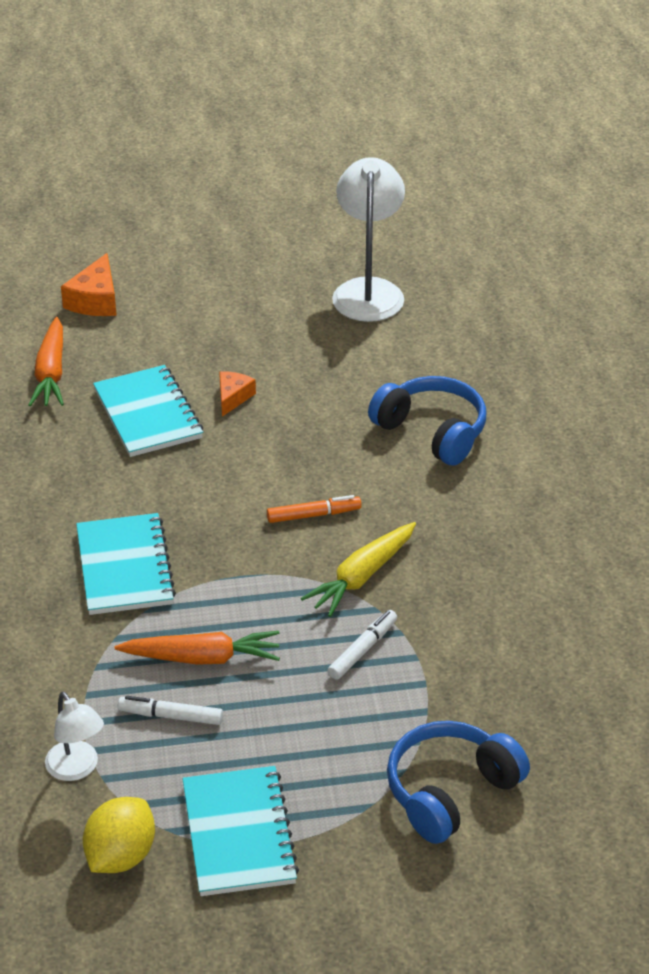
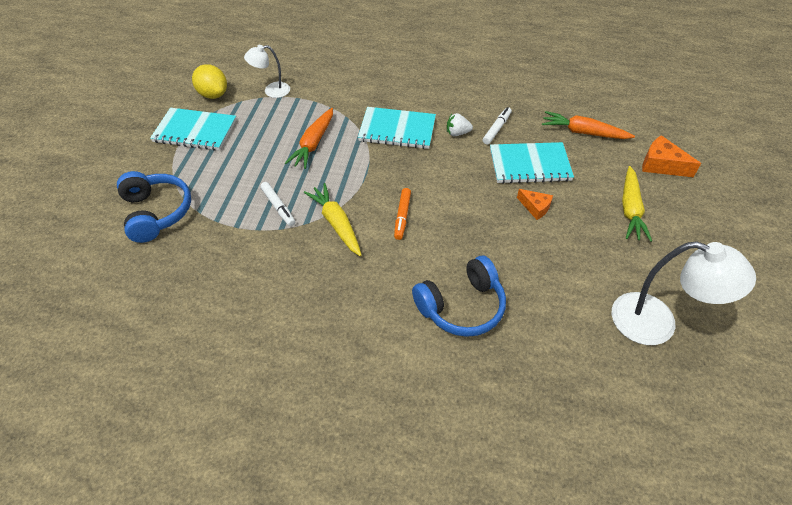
camera: 110 degrees right, 10 degrees up
white marker [118,696,223,725] -> white marker moved to [483,107,512,145]
none -> white strawberry [447,113,473,136]
none -> yellow carrot [622,166,652,242]

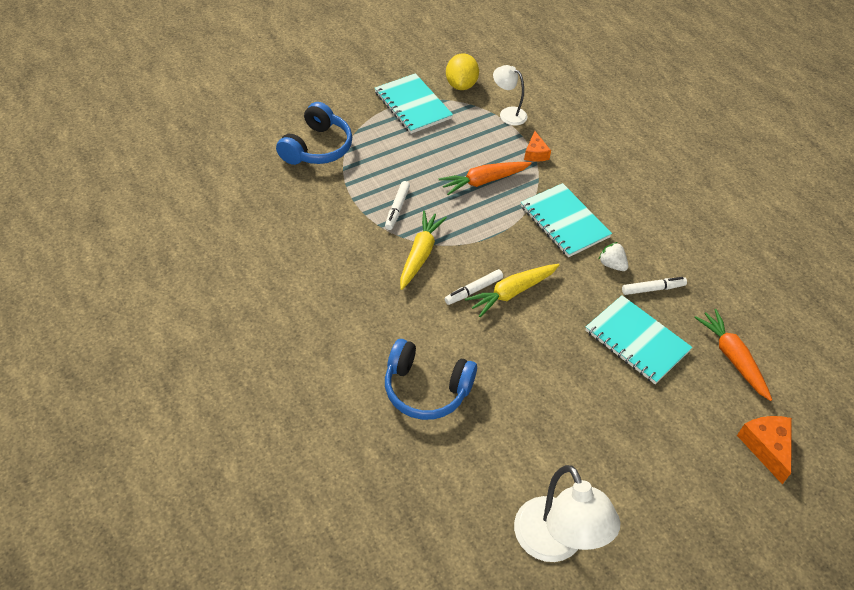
camera: 45 degrees right, 0 degrees up
orange marker [394,188,411,240] -> white marker [444,269,503,305]
orange cheese [517,189,553,220] -> orange cheese moved to [524,131,551,162]
yellow carrot [622,166,652,242] -> yellow carrot moved to [465,264,559,317]

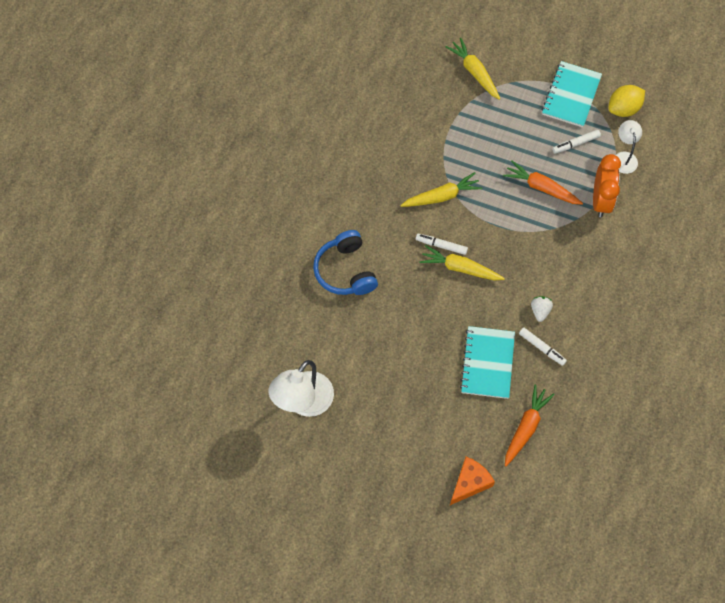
camera: 55 degrees right, 15 degrees up
blue headphones [276,102,352,165] -> yellow carrot [446,38,500,100]
white marker [385,181,410,230] -> white marker moved to [552,130,601,153]
turquoise notebook [521,183,612,257] -> none
orange cheese [524,131,551,162] -> orange clock [593,154,621,217]

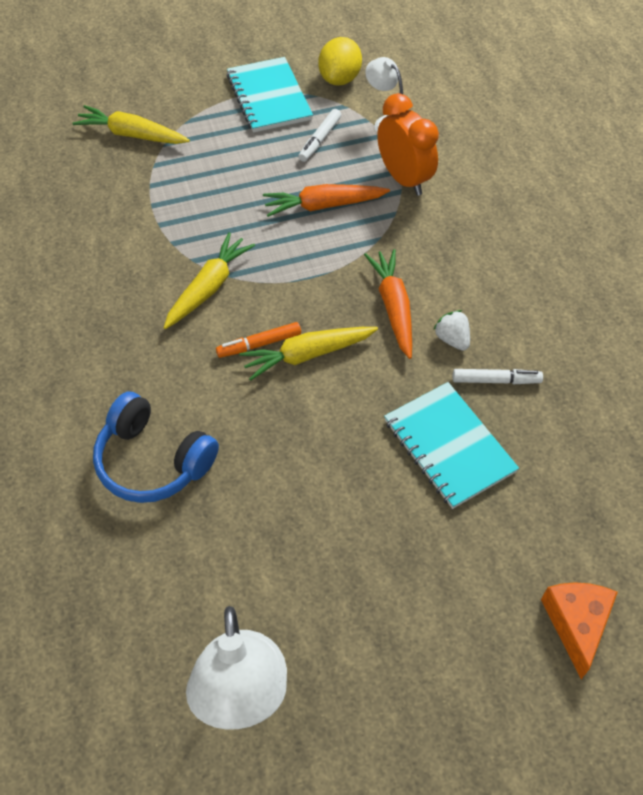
camera: 40 degrees left, 10 degrees down
white marker [416,234,468,255] -> orange marker [216,322,301,358]
orange carrot [505,385,555,466] -> orange carrot moved to [364,249,412,359]

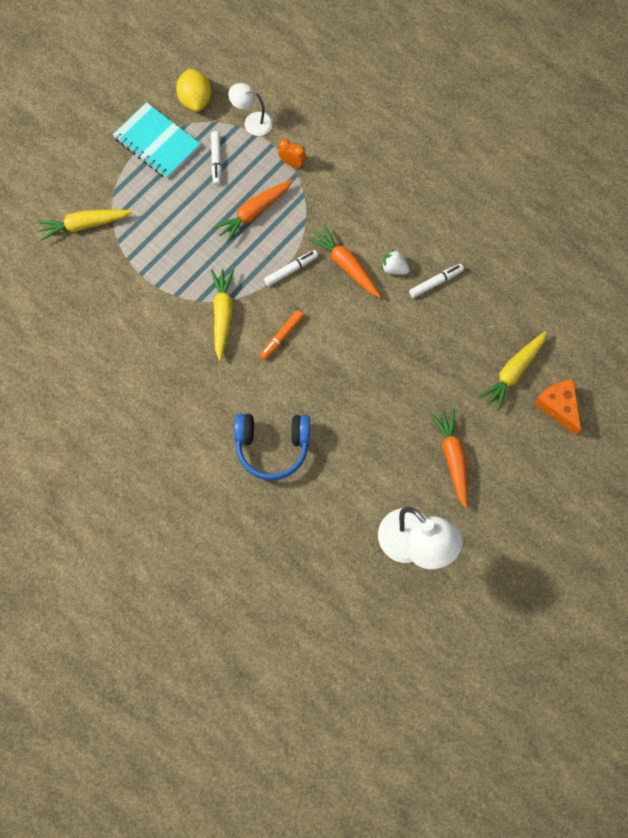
camera: 30 degrees left, 15 degrees up
yellow carrot [239,327,378,381] -> yellow carrot moved to [479,331,547,411]
orange clock [377,93,439,196] -> orange clock [278,139,306,168], size x0.51
turquoise notebook [384,382,519,509] -> none
none -> white marker [264,250,318,286]
none -> orange carrot [431,409,468,508]

